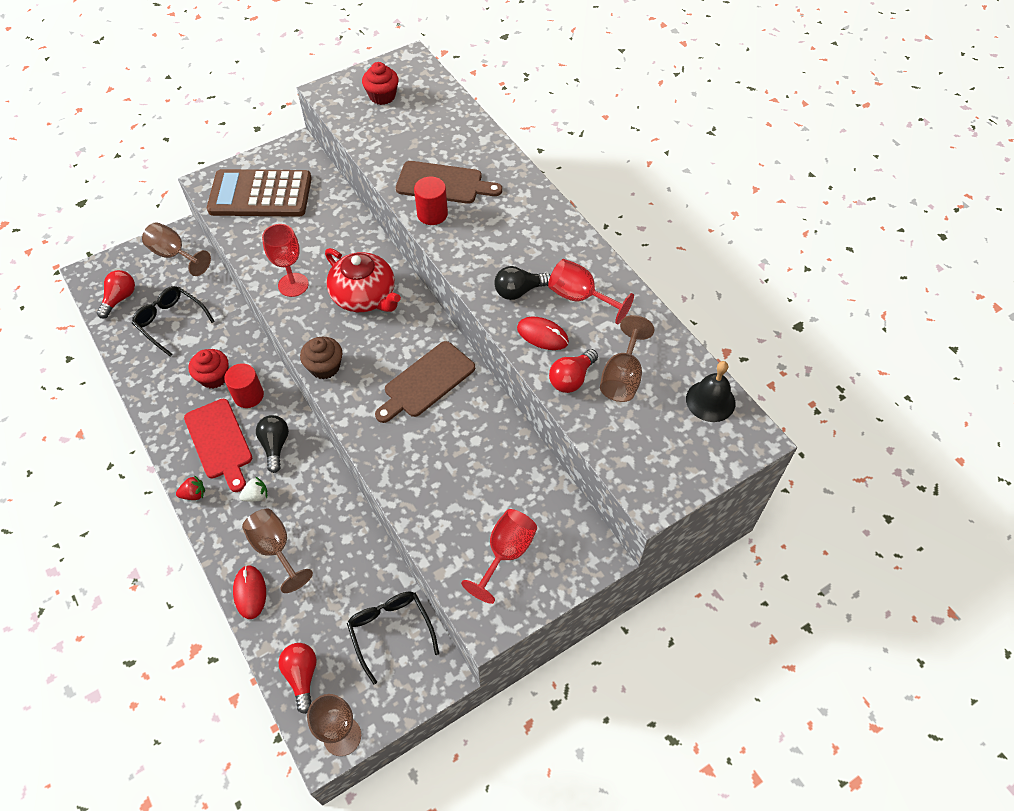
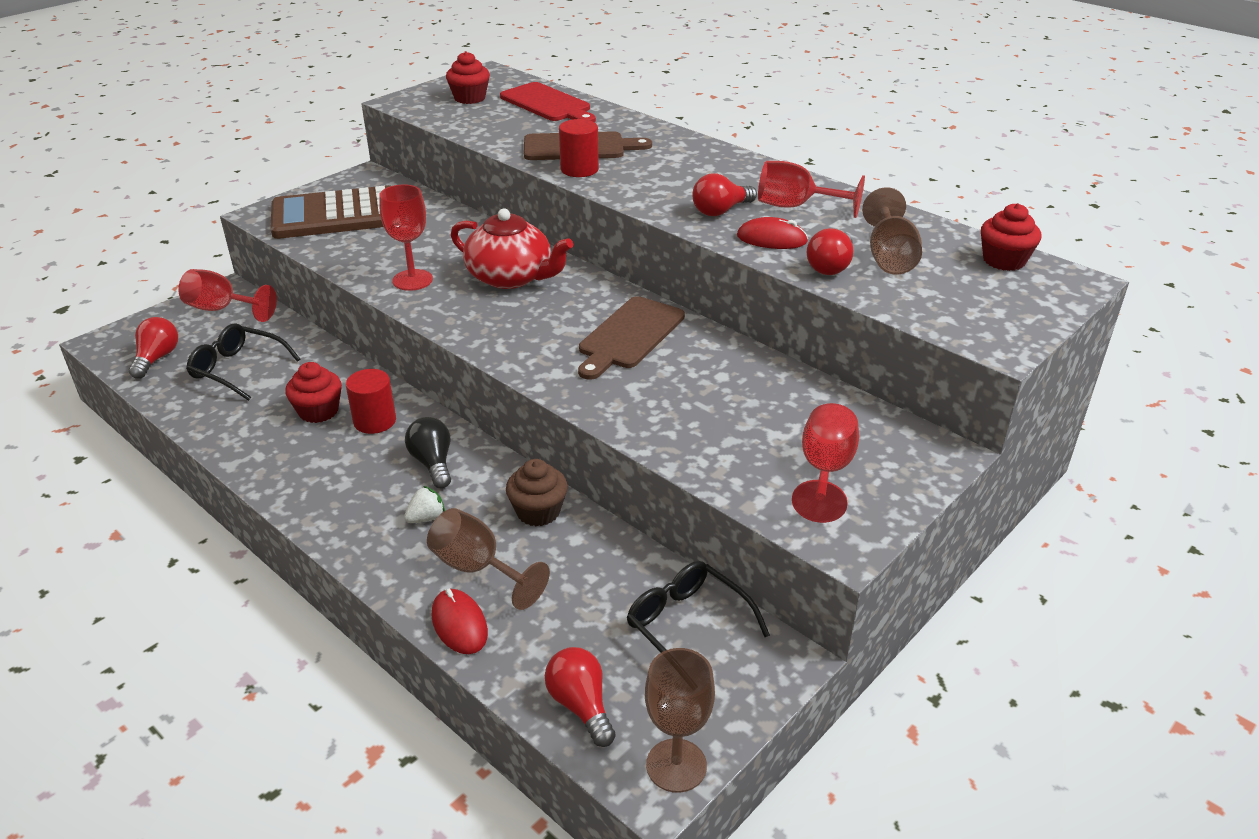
camera: 15 degrees left, 20 degrees down
brown goblet [142,222,211,276] -> red goblet [178,269,277,322]
red strawberry [176,475,205,500] -> none
red cutting board [184,399,252,492] -> red cutting board moved to [500,82,596,122]
brown cupcake [300,337,342,379] -> brown cupcake moved to [506,459,568,526]
black light bulb [495,266,551,300] -> red light bulb [692,173,757,216]
black bell [686,361,736,422] -> red cupcake [981,203,1041,271]

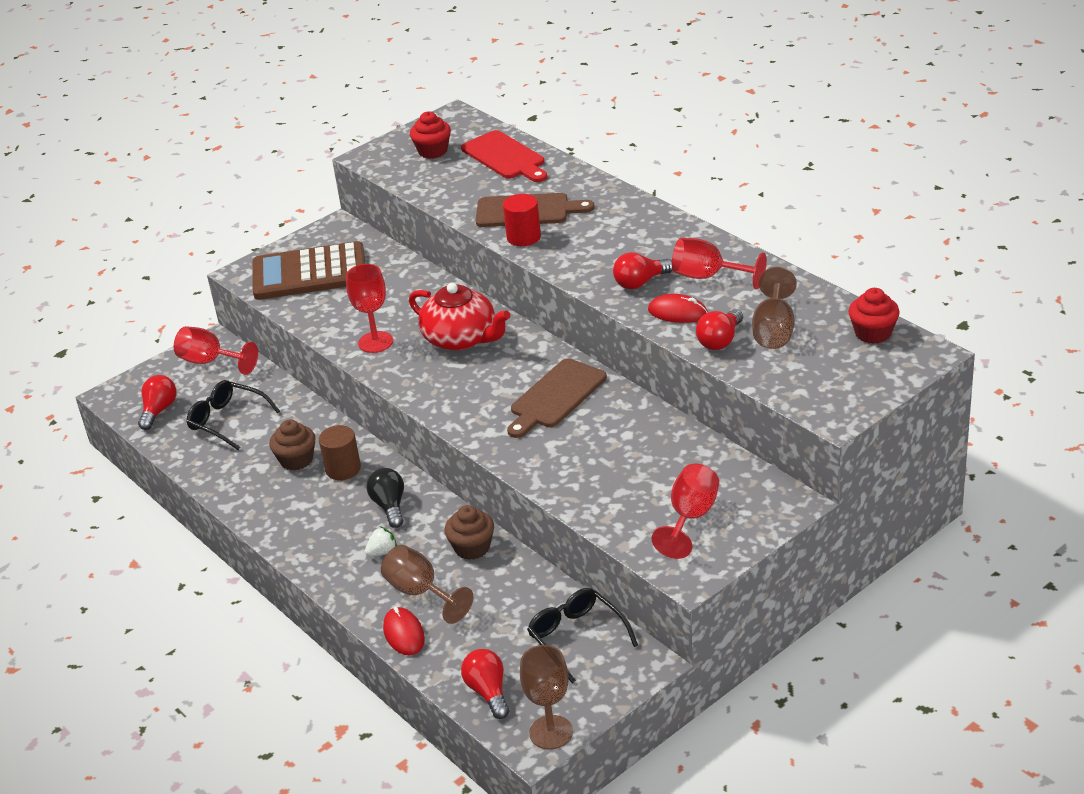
camera: 10 degrees right, 0 degrees up
red cupcake [285,362,342,423] -> brown cupcake [269,420,315,471]
red cylinder [346,369,396,434] -> brown cylinder [319,425,361,480]

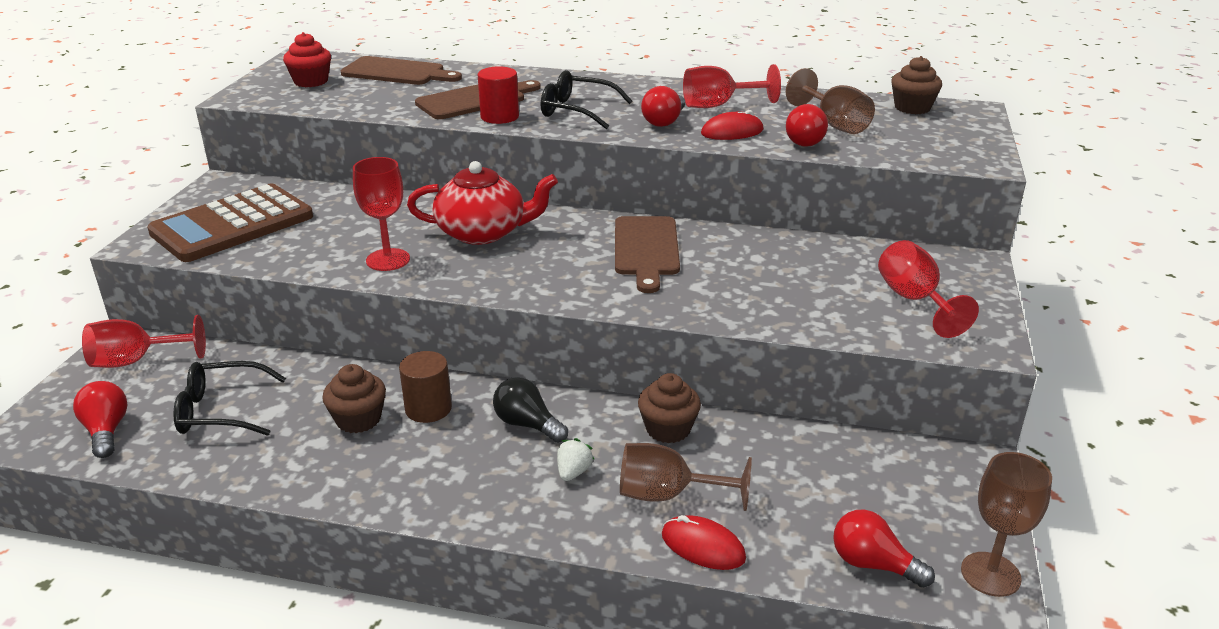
camera: 40 degrees left, 5 degrees down
red cutting board [461,130,547,182] -> brown cutting board [341,56,462,85]
black glasses [527,588,638,683] -> black glasses moved to [541,70,632,129]
red cupcake [848,288,900,344] -> brown cupcake [891,56,942,114]

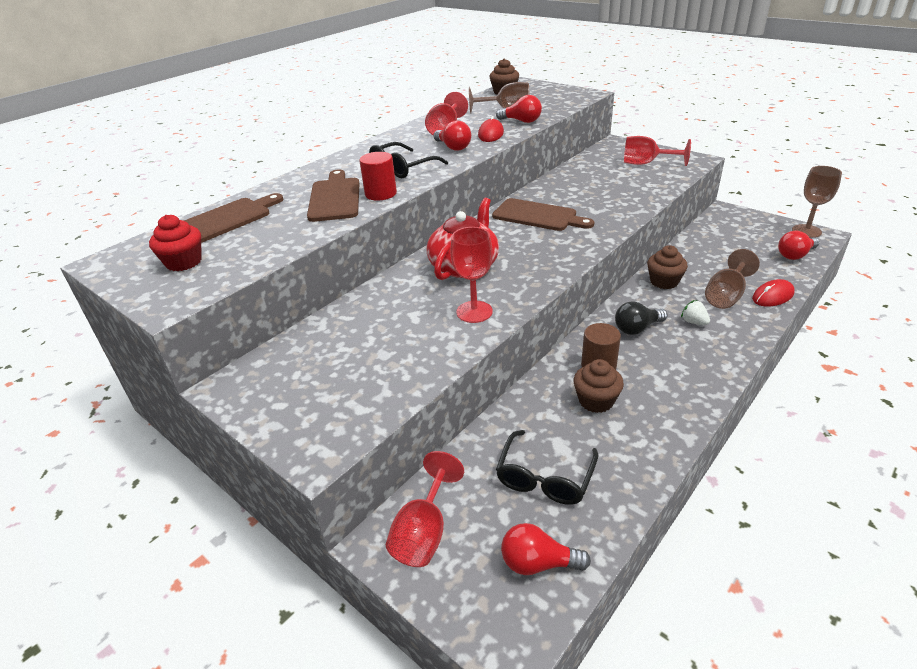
camera: 60 degrees left, 5 degrees up
brown calculator [147,183,313,262] -> none

